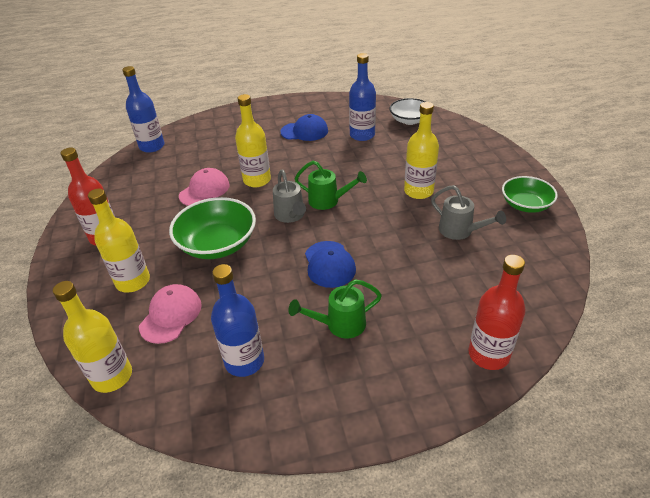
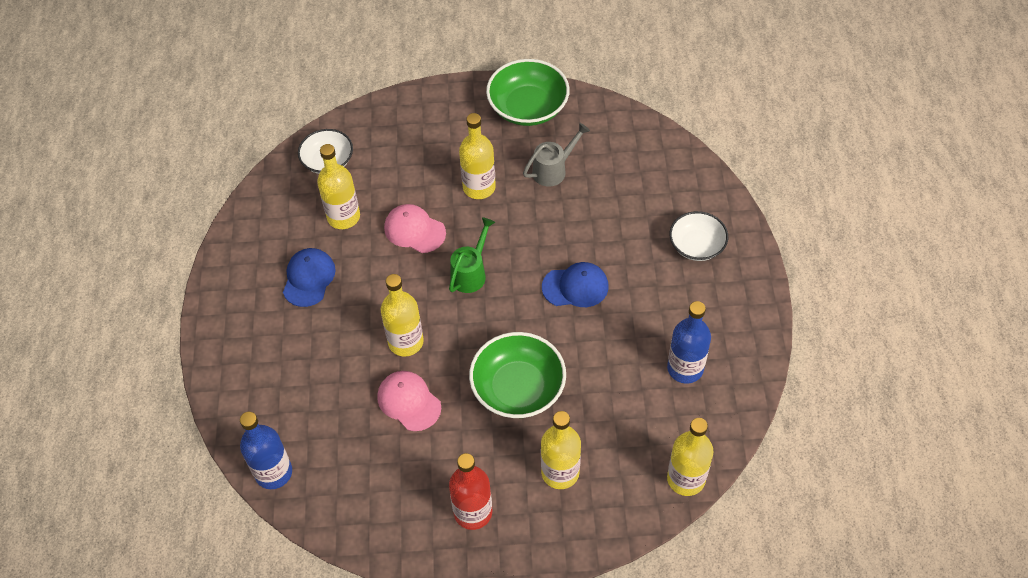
camera: 80 degrees left, 15 degrees up
pink cap [139,284,202,344] -> pink cap moved to [384,204,446,253]
grey watering can [273,170,306,223] -> none
green watering can [288,279,382,338] -> none
blue bottle [349,53,376,141] -> yellow bottle [317,144,360,229]
red bottle [468,255,526,370] -> none
green bowl [502,176,558,213] -> green bowl [486,59,570,126], size x1.53
none -> white bowl [670,211,728,261]

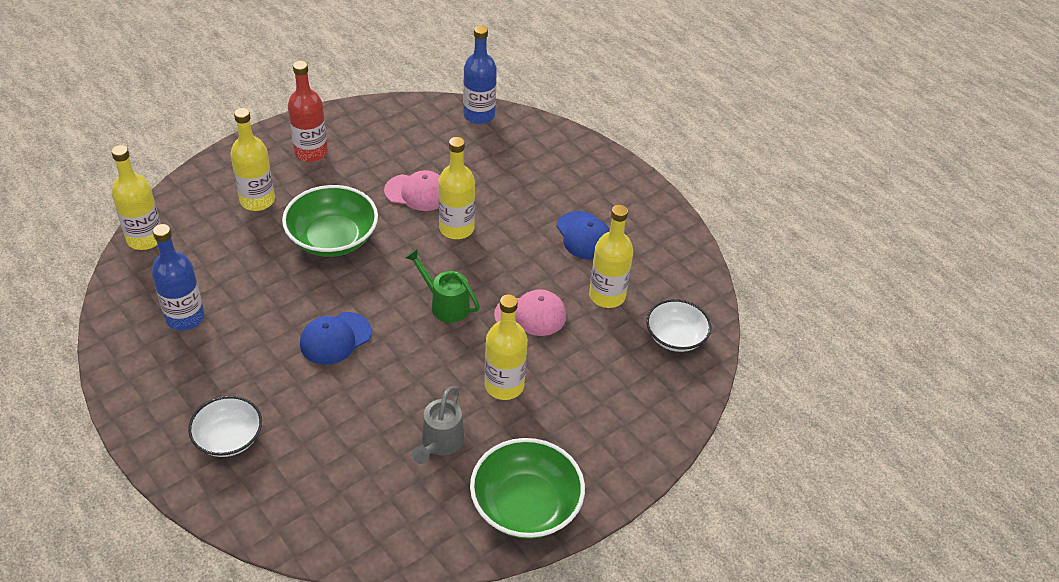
camera: 140 degrees right, 10 degrees down
green watering can [449,217,495,293] -> green watering can turned 135 degrees clockwise [405,249,480,323]

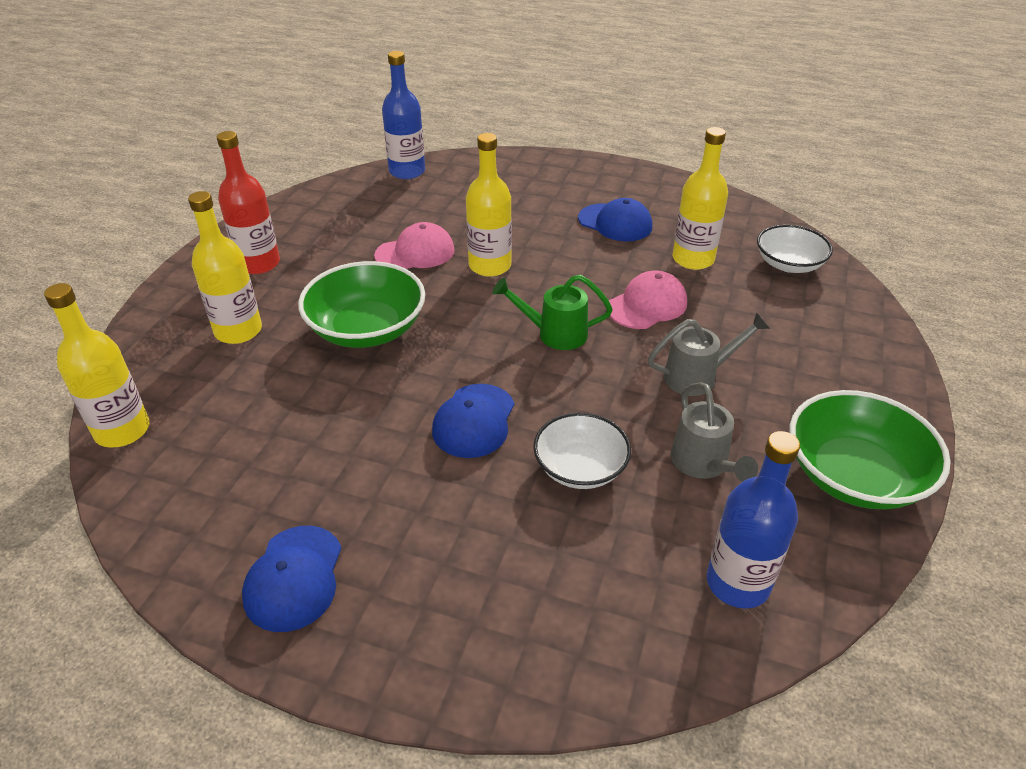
camera: 30 degrees left, 5 degrees down
blue bottle [152,224,205,331] -> blue bottle moved to [707,431,800,608]
white bowl [188,396,262,457] -> white bowl moved to [533,413,631,489]
yellow bottle [485,294,528,400] -> grey watering can [648,312,770,396]
none -> blue cap [242,526,341,632]

